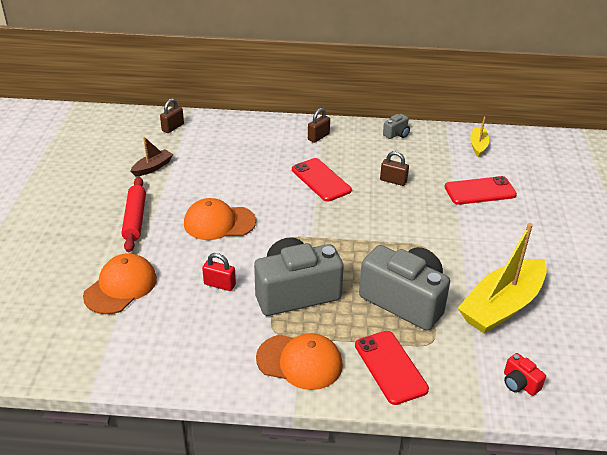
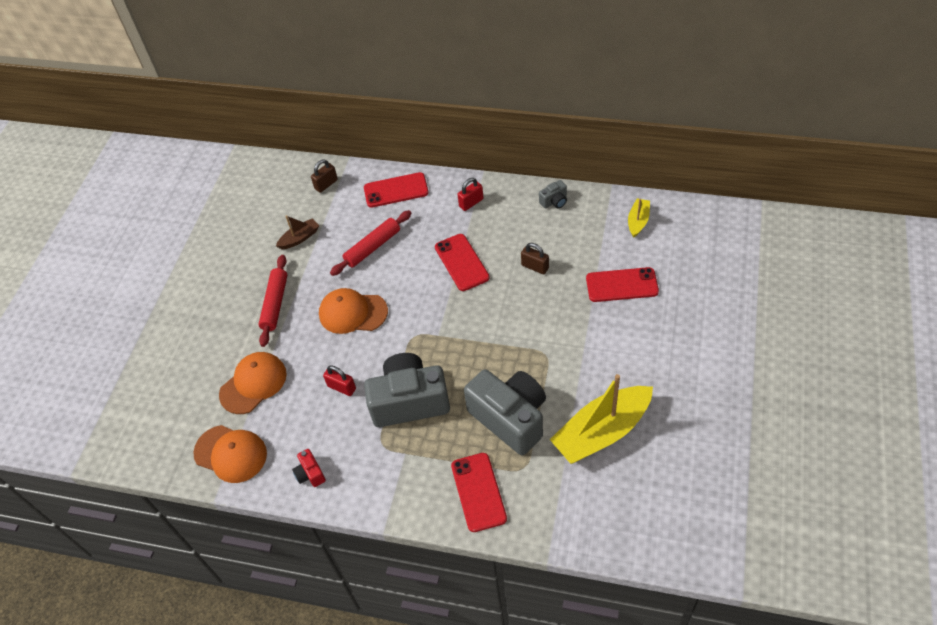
camera: 15 degrees right, 15 degrees up
orange cap [256,333,343,390] -> orange cap moved to [193,425,267,483]
brown padlock [308,108,330,143] -> red padlock [458,178,484,211]
red camera [504,353,546,396] -> red camera moved to [292,449,326,487]
none -> red rolling pin [330,210,412,276]
none -> red phone [364,172,429,208]

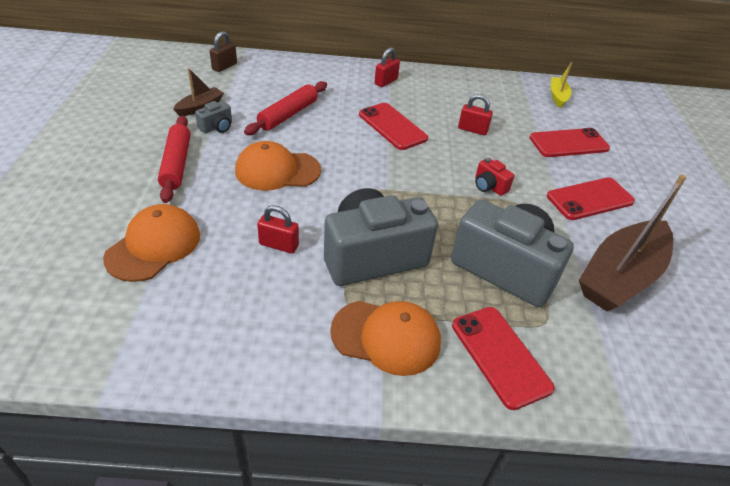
camera: 20 degrees left, 10 degrees down
orange cap [193,425,267,483] -> orange cap moved to [330,301,441,376]
red camera [292,449,326,487] -> red camera moved to [475,158,514,196]
red phone [364,172,429,208] -> red phone moved to [547,177,635,220]
brown padlock [521,243,549,274] -> red padlock [458,94,493,135]
grey camera [539,180,567,209] -> grey camera moved to [195,101,232,133]
yellow boat [550,374,653,464] -> brown boat [579,175,686,311]

